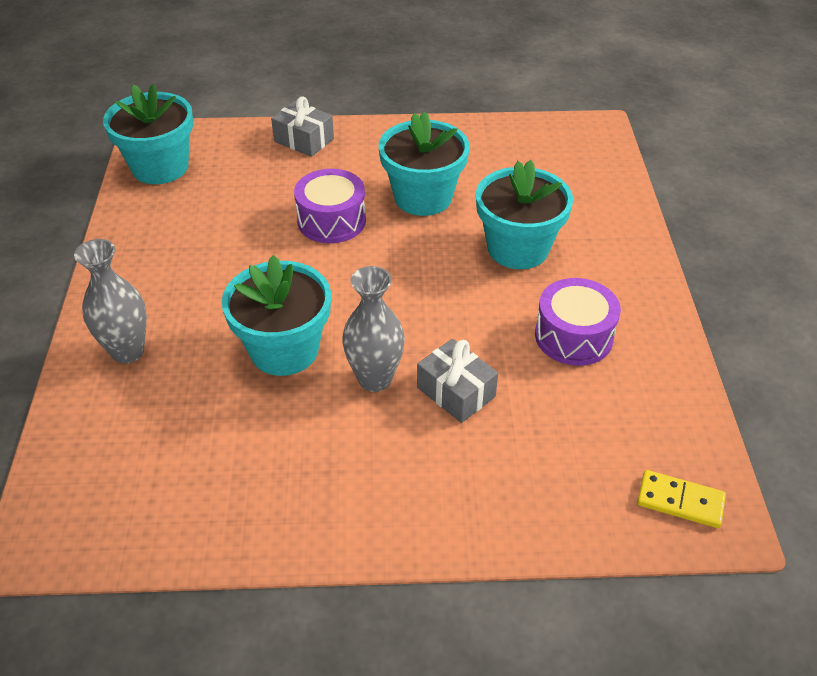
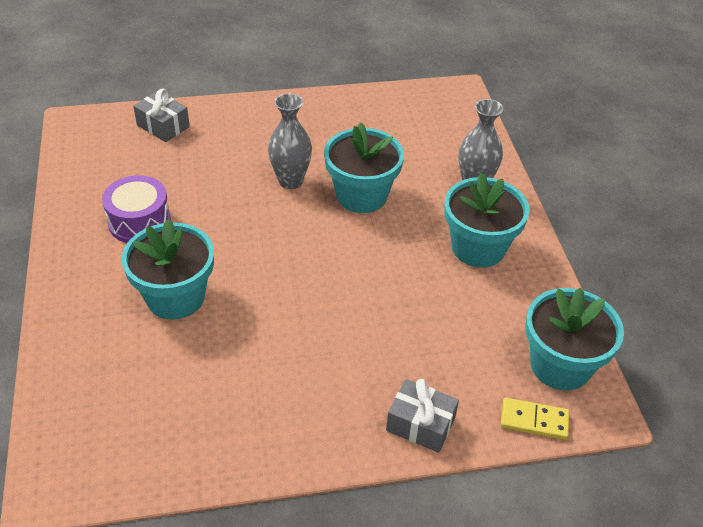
camera: 170 degrees right, 0 degrees up
purple drum [294,169,366,243] -> none
turquoise flower pot [378,111,470,216] -> turquoise flower pot moved to [444,173,530,268]
grey gift [417,339,498,423] -> grey gift moved to [133,89,190,142]
yellow domino [637,470,726,528] -> yellow domino moved to [500,398,569,440]

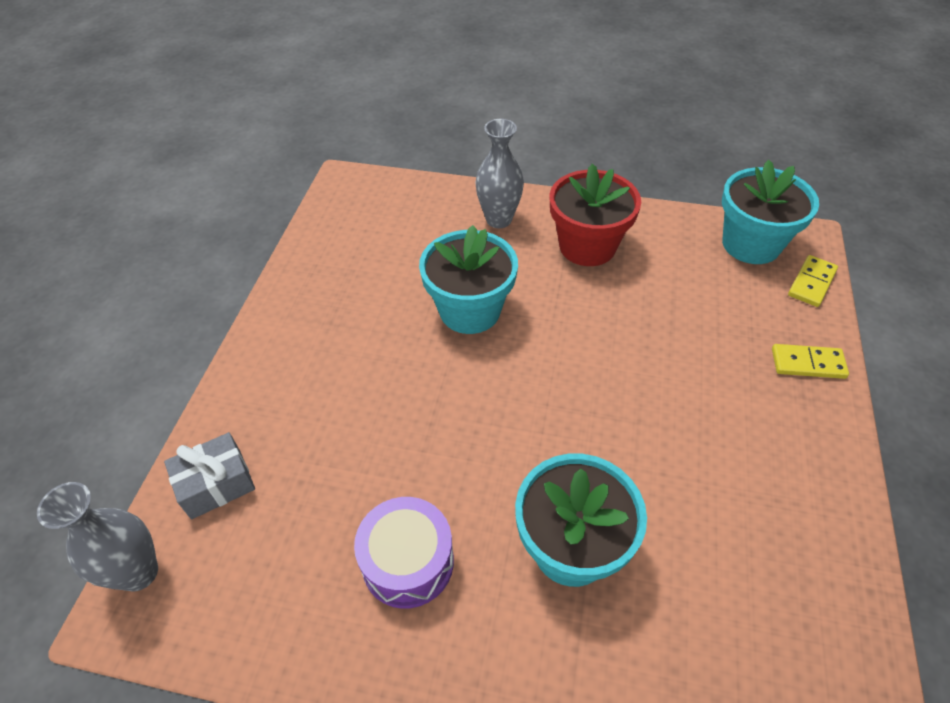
camera: 65 degrees left, 5 degrees up
grey vase [268,93,312,189] -> grey vase moved to [37,482,158,591]
grey gift [386,379,459,453] -> yellow domino [772,344,849,379]
turquoise flower pot [444,173,530,268] -> red flower pot [549,164,641,266]

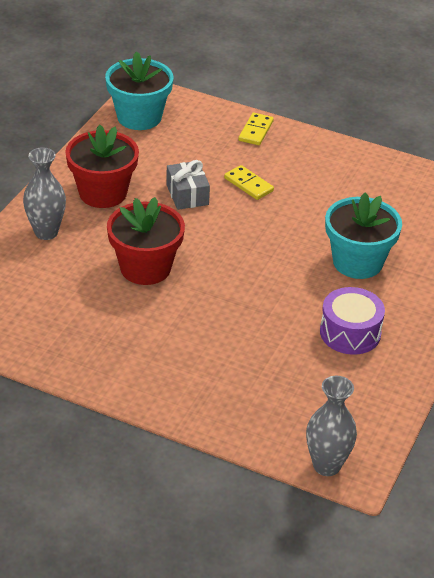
camera: 80 degrees left, 10 degrees down
grey gift [164,432,255,519] -> grey gift moved to [166,160,210,210]
turquoise flower pot [419,225,518,334] -> red flower pot [107,197,185,285]
yellow domino [788,255,838,307] -> yellow domino moved to [224,165,274,200]

